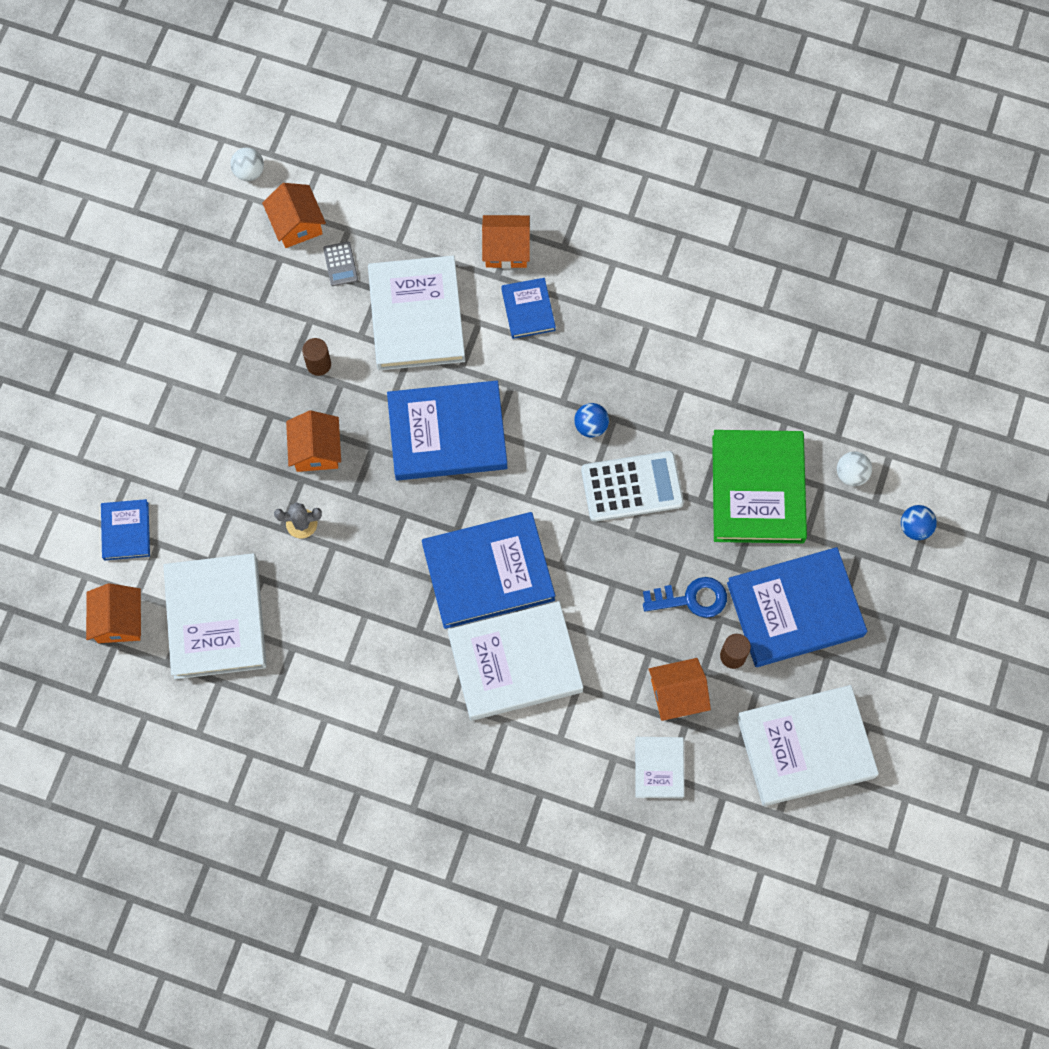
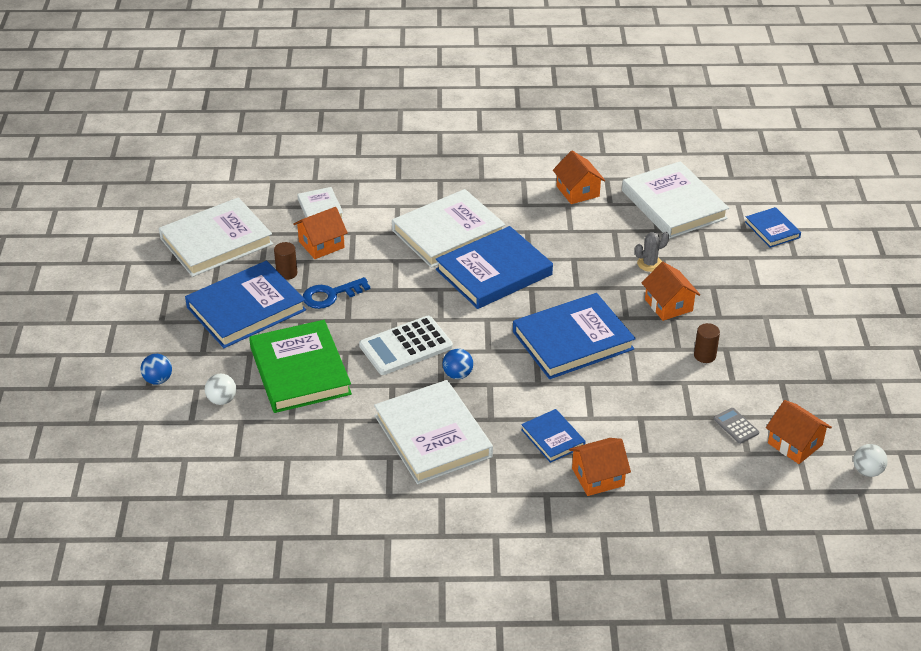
camera: 160 degrees right, 30 degrees down
orange house [86,583,141,643] -> orange house moved to [553,151,606,204]
white book [368,255,465,370] -> white book moved to [374,380,493,484]

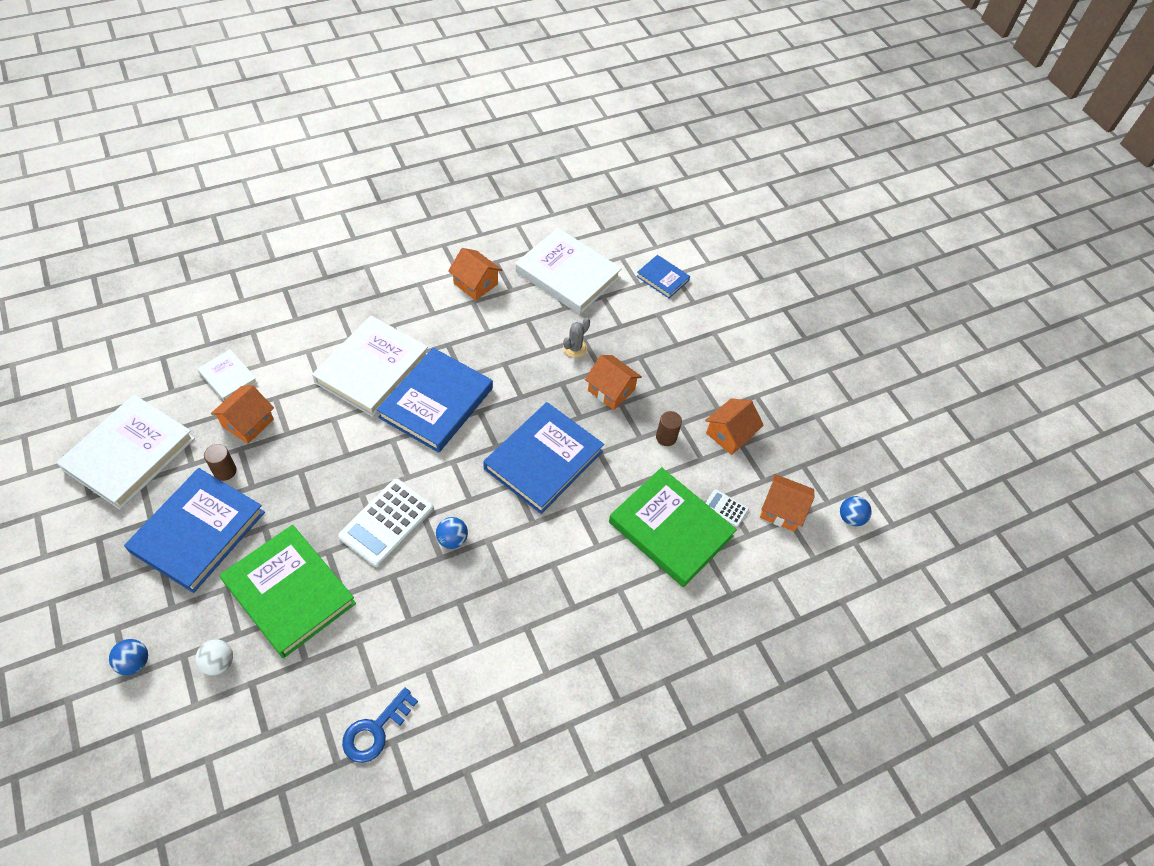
camera: 30 degrees left, 15 degrees up
blue key [303,277,370,309] -> blue key moved to [342,687,418,763]
white book [374,380,493,484] -> none
blue book [521,409,586,463] -> none
orange house [569,438,631,496] -> orange house moved to [705,398,764,455]
grey calculator [714,408,759,444] -> white calculator [706,489,749,527]
white ball [853,444,887,477] -> blue ball [840,496,872,526]
none -> green book [609,467,737,587]

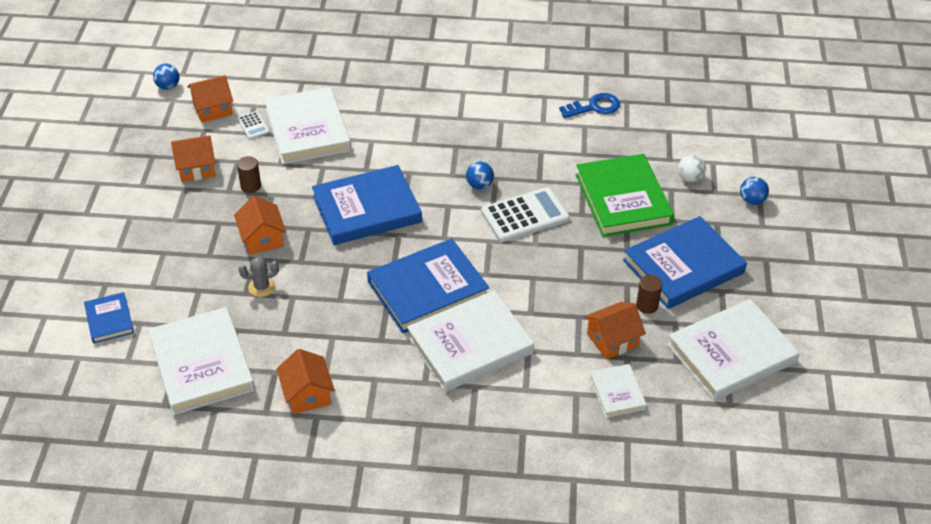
camera: 145 degrees left, 10 degrees down
green book [609,467,737,587] -> white book [264,87,351,164]
orange house [760,474,814,532] -> orange house turned 75 degrees counterclockwise [187,75,233,123]

